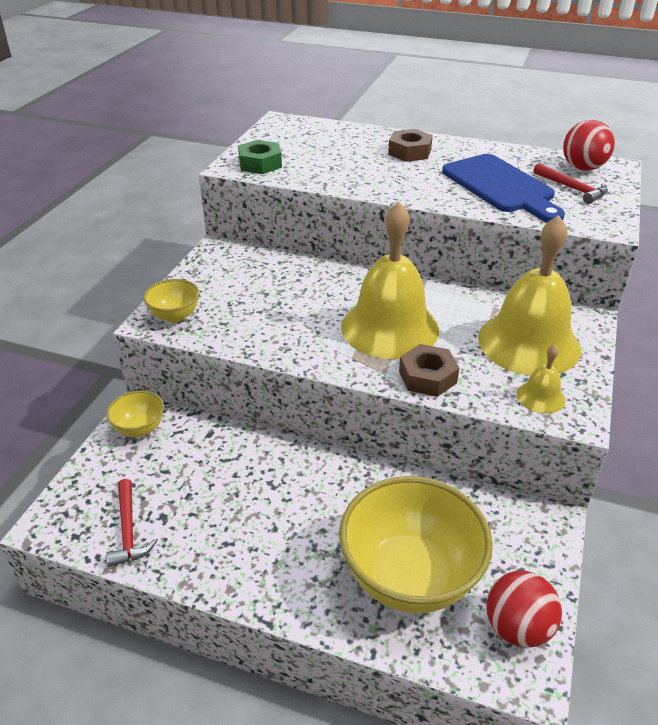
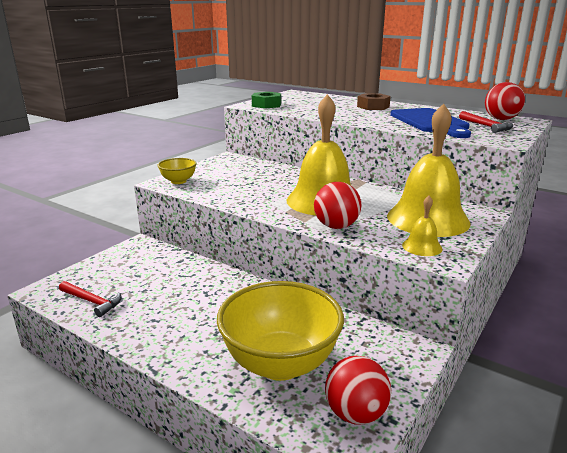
camera: 15 degrees right, 15 degrees down
yellow bowl [106,391,164,437] -> none
red hammer [106,479,156,567] -> red hammer turned 60 degrees counterclockwise [59,281,122,317]
brown nut [399,344,459,397] -> red ball [314,182,361,229]

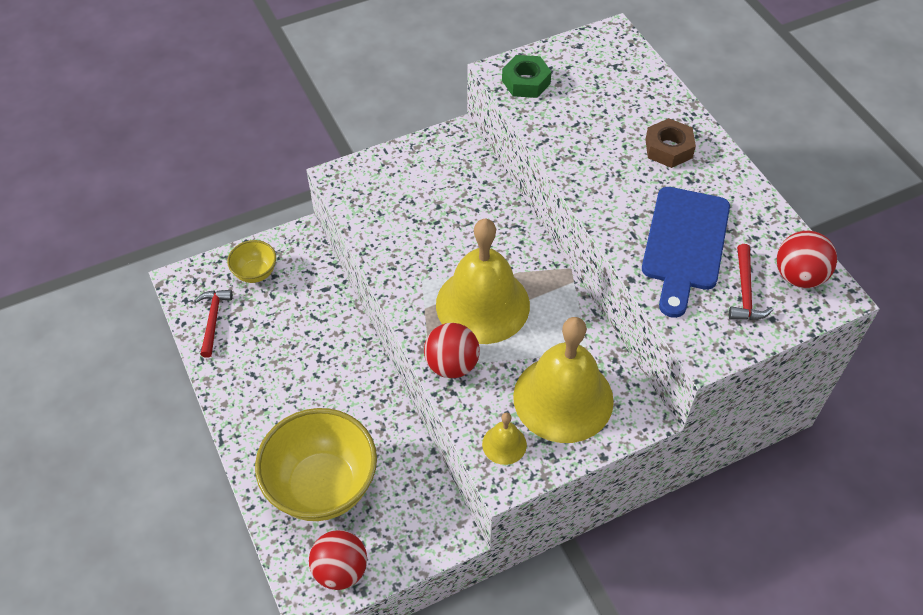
camera: 30 degrees right, 30 degrees up
red hammer [59,281,122,317] -> red hammer turned 150 degrees counterclockwise [195,290,233,358]
yellow bowl [157,158,197,184] -> yellow bowl moved to [227,240,276,283]

